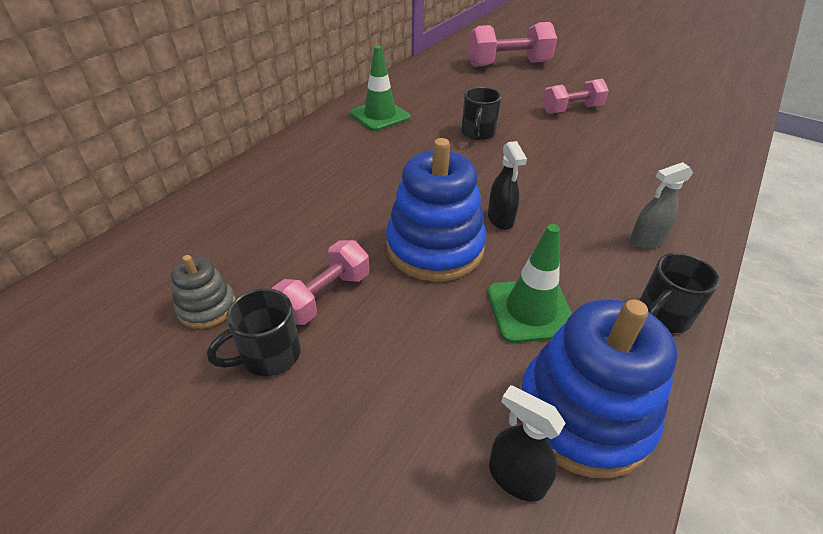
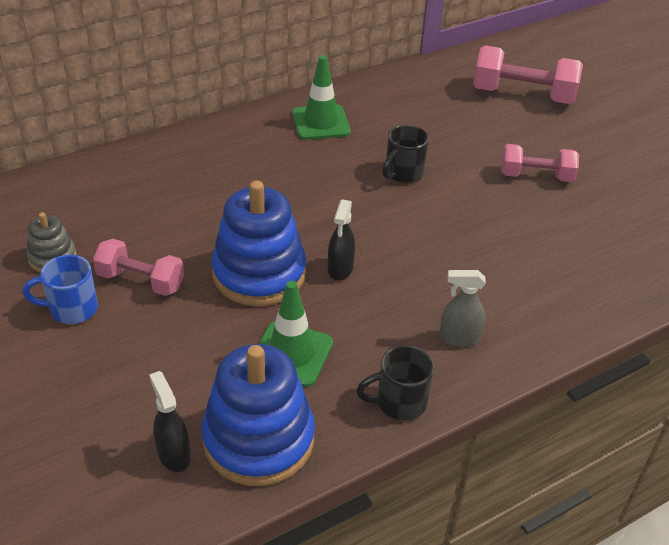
camera: 25 degrees right, 0 degrees up
black mug [207,288,301,376] -> blue mug [23,255,98,324]
pink dumbbell [272,240,369,325] -> pink dumbbell turned 45 degrees clockwise [93,239,184,296]

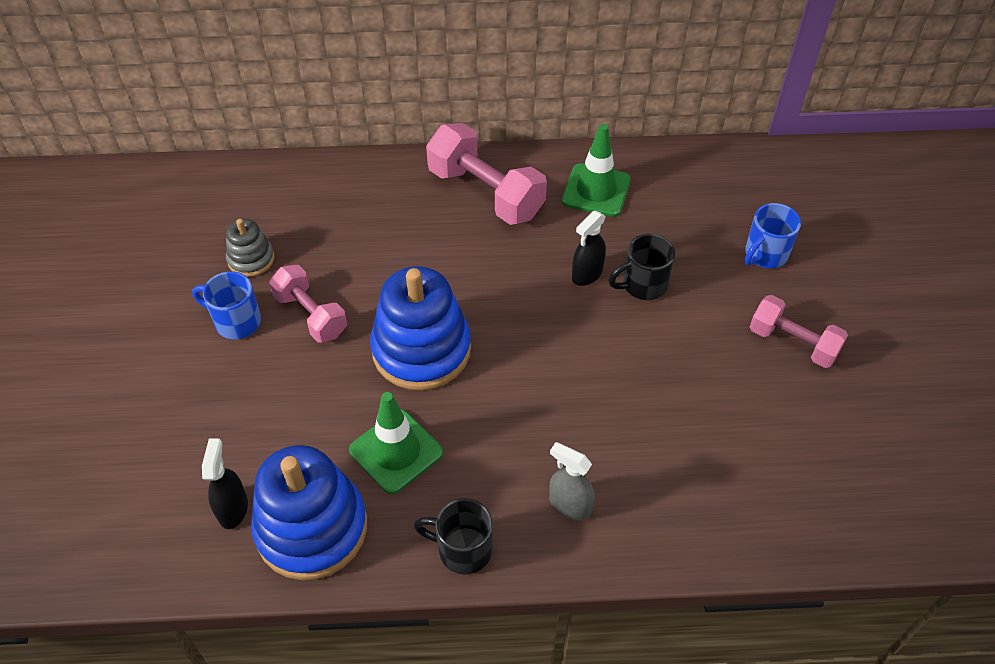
camera: 30 degrees right, 10 degrees up
black spray bottle [328,199,355,280] -> black spray bottle moved to [572,211,606,286]
pink dumbbell [473,46,583,104] -> pink dumbbell moved to [426,123,547,225]
none -> blue mug [745,203,801,268]

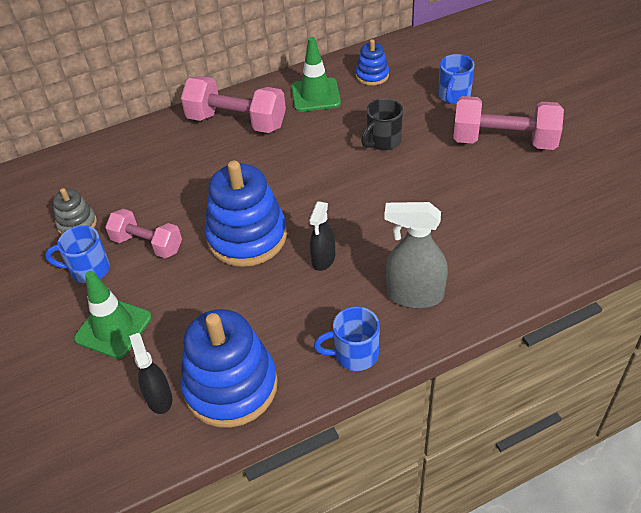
camera: 20 degrees left, 5 degrees down
green traffic cone [349,392,443,494] -> green traffic cone moved to [74,271,152,359]
black mug [414,498,493,575] -> blue mug [314,306,380,371]
grey spray bottle [549,442,595,520] -> grey spray bottle [385,202,448,308], size x1.58
black spray bottle [572,211,606,286] -> black spray bottle moved to [309,201,335,271]
pink dumbbell [750,295,848,368] -> pink dumbbell [453,96,564,150], size x1.56
none -> blue stacking toy [355,39,389,86]

